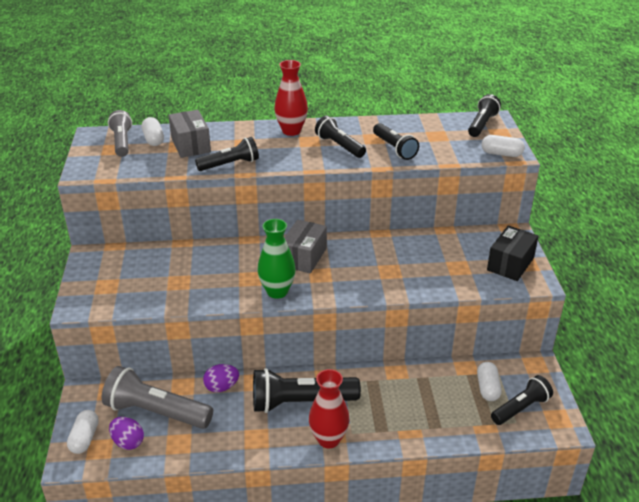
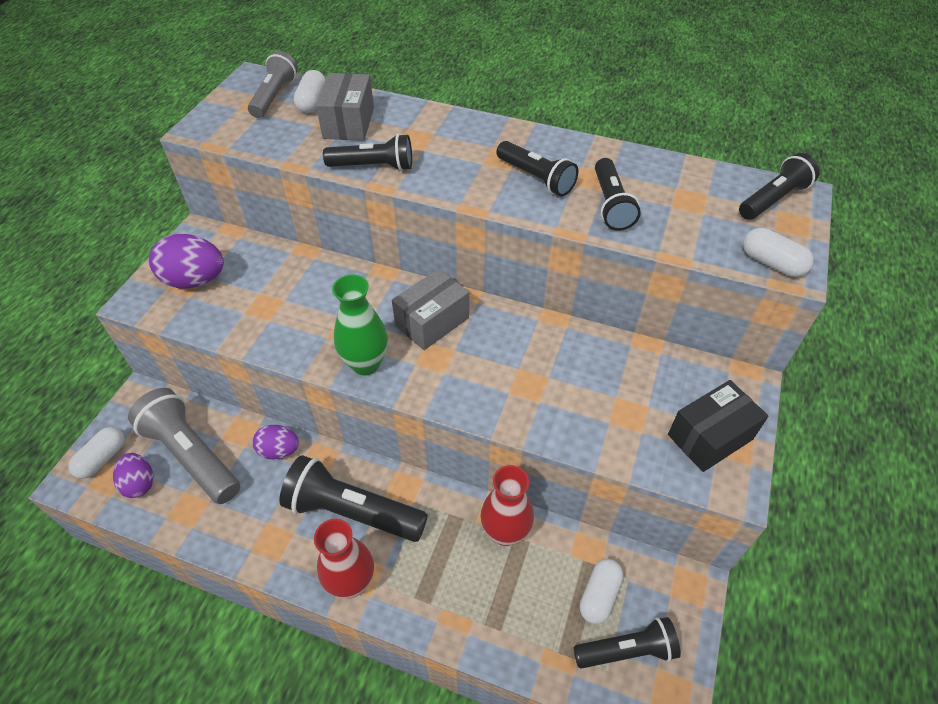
camera: 25 degrees right, 15 degrees up
red vase [274,60,308,136] -> red vase moved to [481,465,534,546]
black flashlight [315,116,366,158] -> black flashlight turned 150 degrees clockwise [496,141,578,197]
none -> purple egg [149,234,224,289]

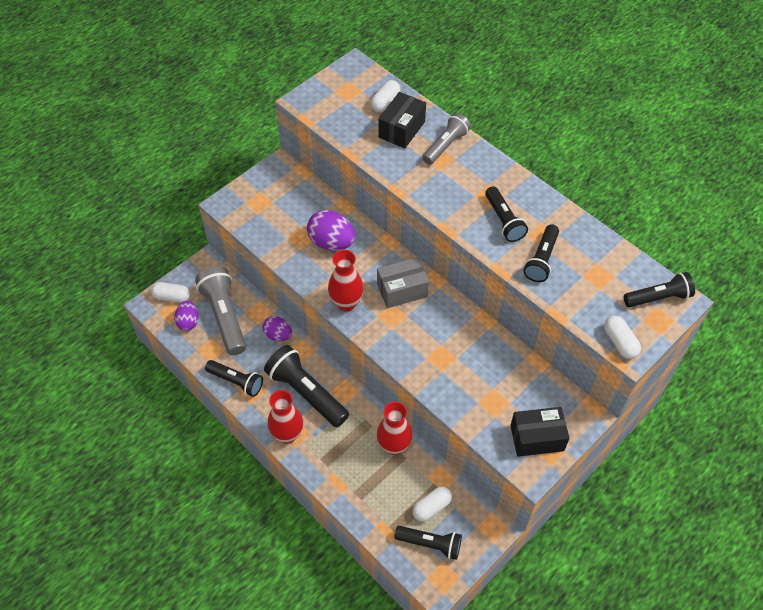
camera: 25 degrees right, 5 degrees up
white capsule [68,427,124,479] -> white capsule turned 45 degrees clockwise [151,282,190,303]
purple egg [149,234,224,289] -> purple egg moved to [307,210,355,251]
grey flashlight [248,51,298,118] -> grey flashlight moved to [422,113,471,165]
grey box [316,73,374,141] -> black box [378,92,426,148]
black flashlight [323,134,412,171] -> black flashlight moved to [205,360,263,397]
green vase [332,274,388,375] -> red vase [328,250,364,311]

